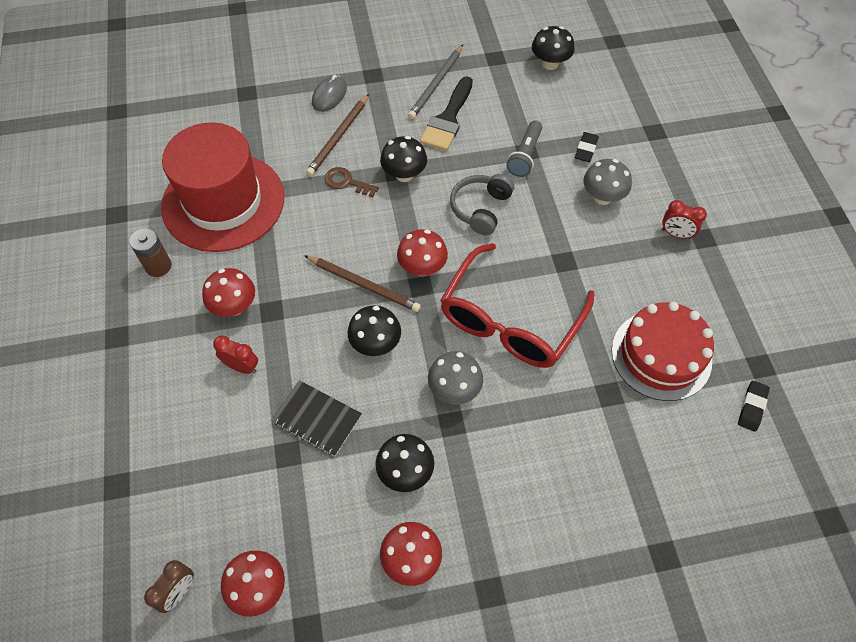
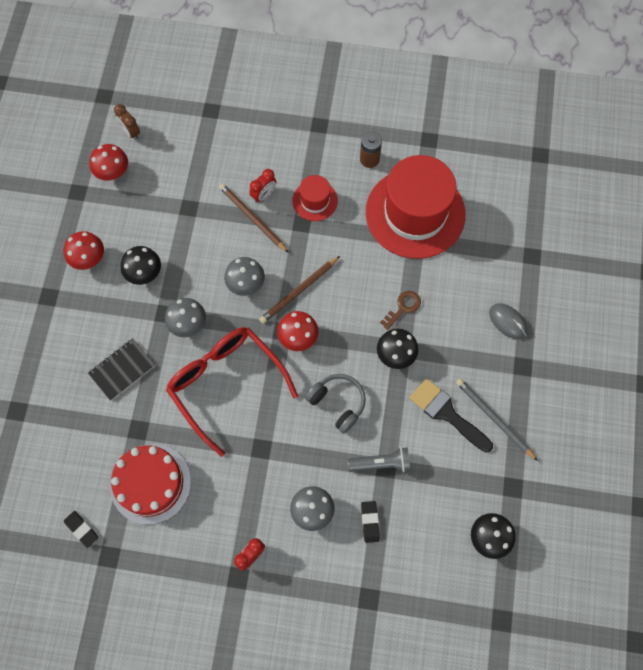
camera: 110 degrees right, 10 degrees up
red mushroom [202,268,255,317] -> red hat [292,175,338,221]
black notebook [271,380,362,456] -> black notebook moved to [88,338,155,400]
brown pencil [306,94,369,176] -> brown pencil moved to [219,183,289,253]
black mushroom [347,305,401,356] -> grey mushroom [224,257,265,296]
grey flashlight [506,120,542,177] -> grey flashlight turned 135 degrees clockwise [348,447,410,472]
black eraser [575,132,599,162] -> black eraser turned 45 degrees clockwise [361,501,380,543]

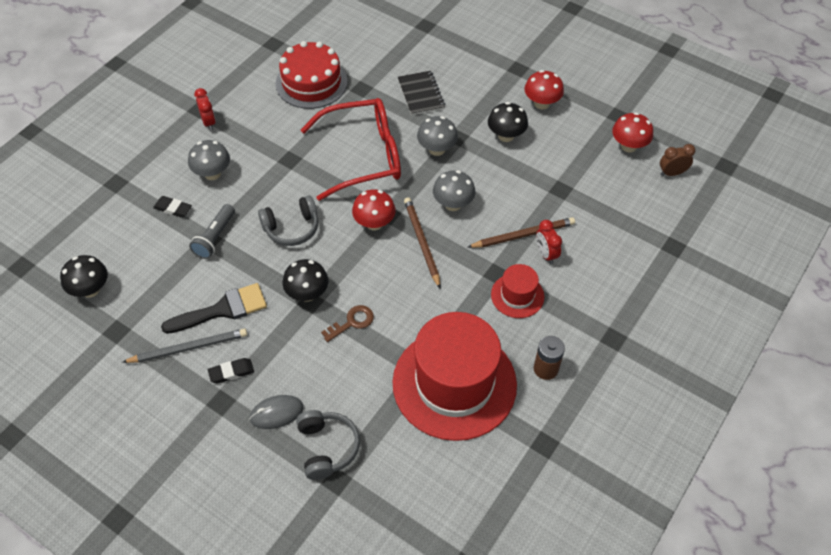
camera: 115 degrees right, 15 degrees down
black eraser [64,511,98,548] -> black eraser moved to [208,358,254,384]
brown key [380,291,421,330] -> brown key turned 105 degrees counterclockwise [321,305,374,342]
none -> grey headphones [296,410,360,480]

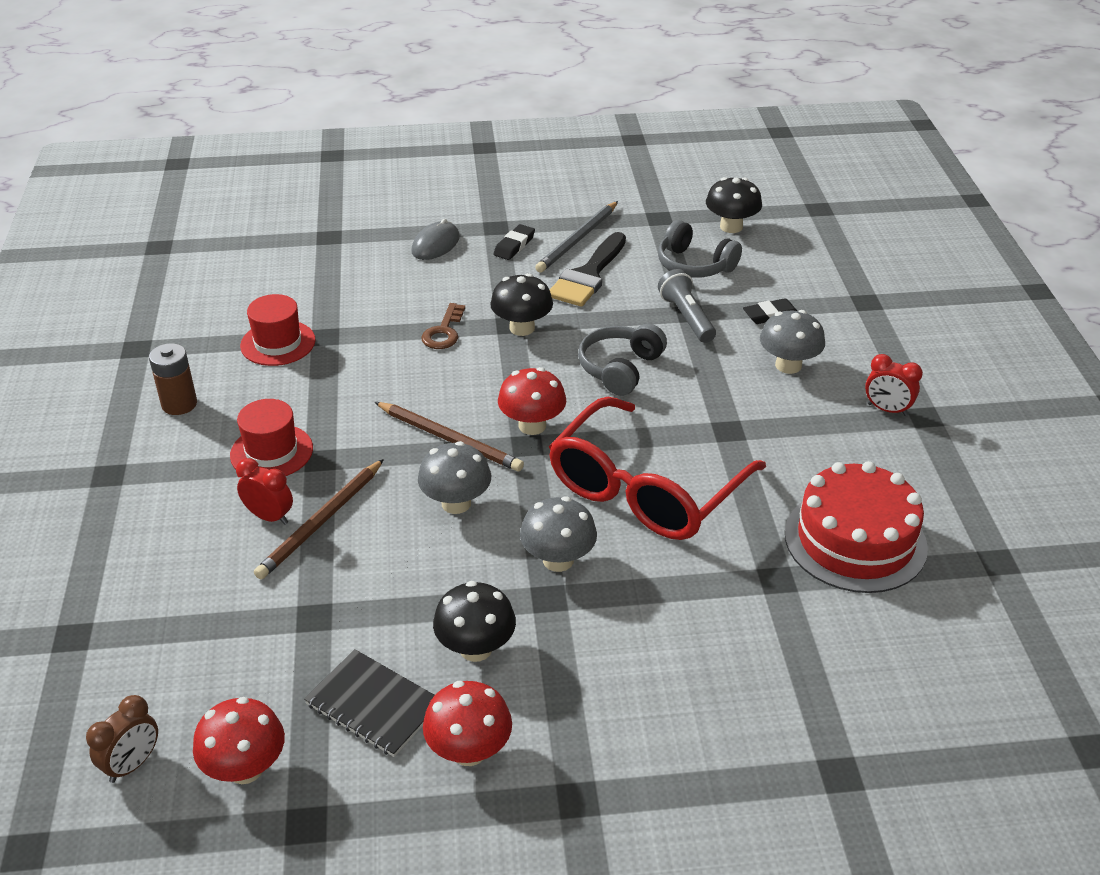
camera: 140 degrees right, 15 degrees down
grey headphones [296,410,360,480] -> grey headphones moved to [658,220,742,278]
red hat [392,312,517,441] -> red hat [240,294,316,366], size x0.46
black notebook [398,71,445,115] -> black notebook moved to [304,649,435,757]

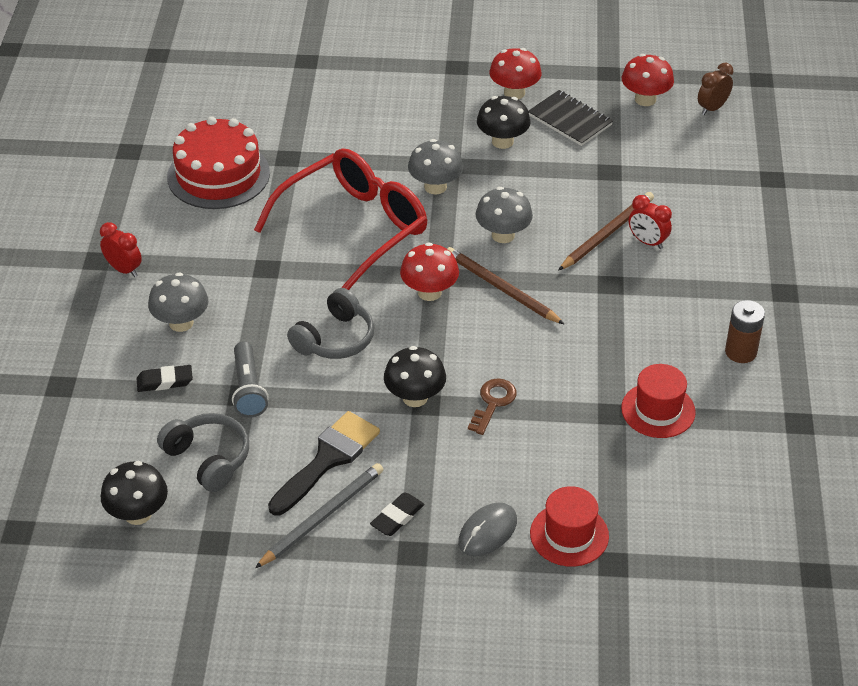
camera: 170 degrees left, 5 degrees up
red hat [230,399,313,476] -> red hat moved to [530,486,609,567]

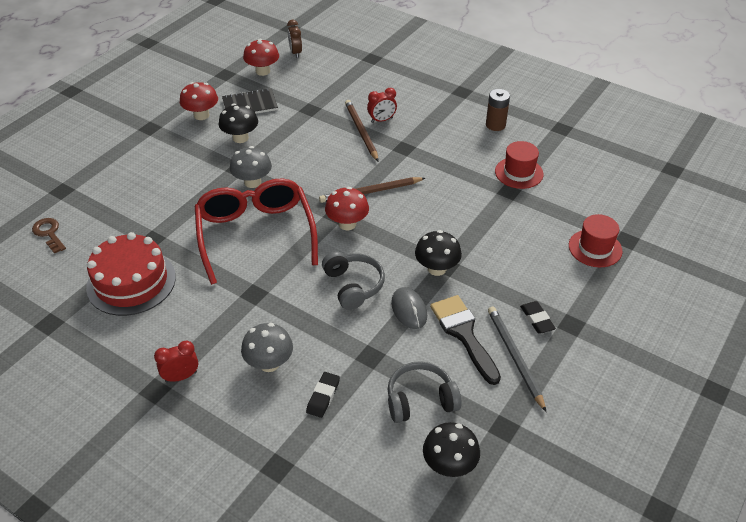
camera: 60 degrees left, 0 degrees up
grey flashlight [232,341,269,418] -> none
grey mouse [458,502,517,556] -> grey mouse moved to [391,287,427,329]
brown key [468,378,517,435] -> brown key moved to [32,218,66,254]
grey mushroom [476,187,533,243] -> none

